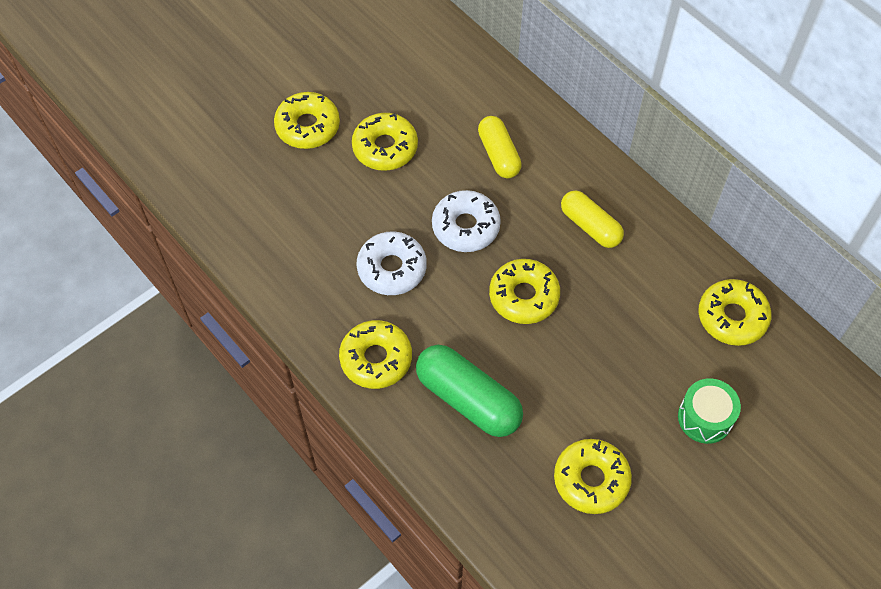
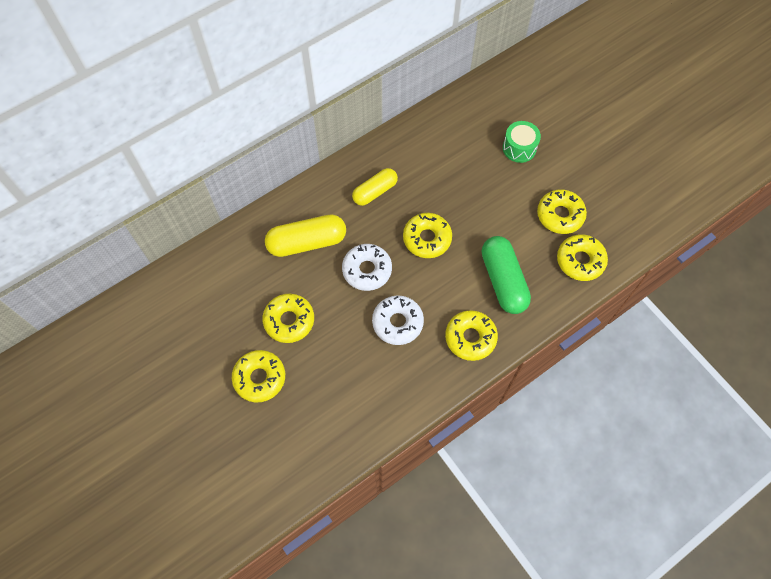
camera: 85 degrees left, 5 degrees up
green capsule [416,345,523,437] -> green capsule turned 60 degrees counterclockwise [482,236,531,314]
yellow capsule [478,116,522,178] -> yellow capsule [265,214,346,257], size x1.52
yellow donut [698,279,772,346] -> yellow donut moved to [557,234,608,281]

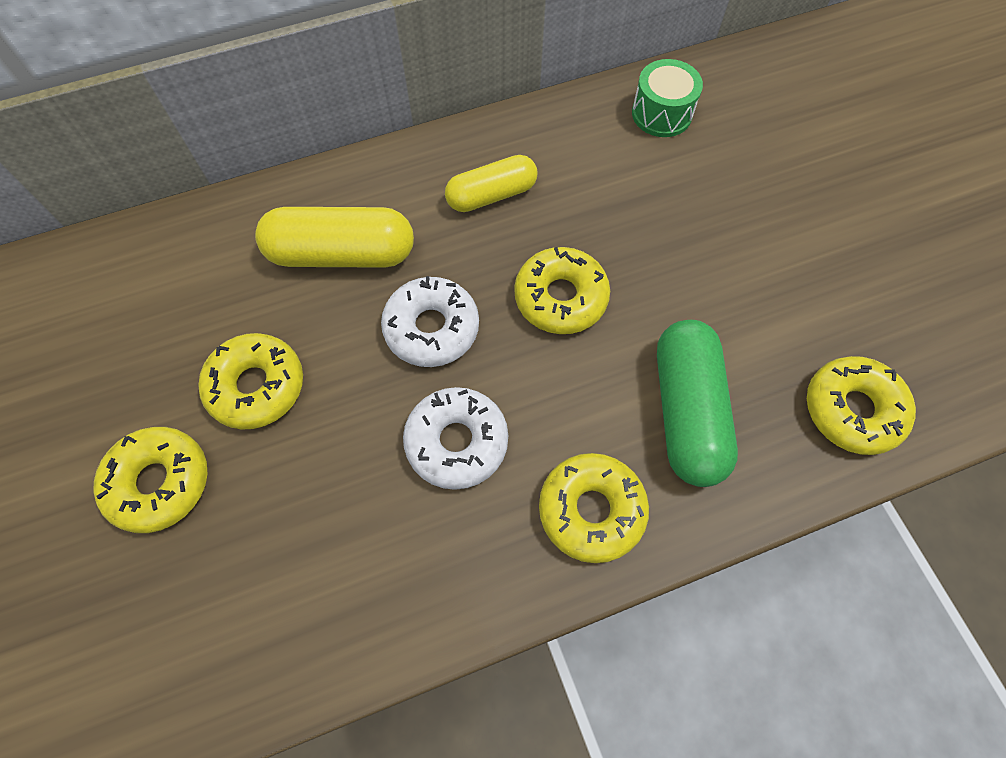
camera: 15 degrees right, 0 degrees up
green drum [503,121,541,163] -> green drum moved to [632,59,703,137]
yellow donut [537,189,587,234] -> none

